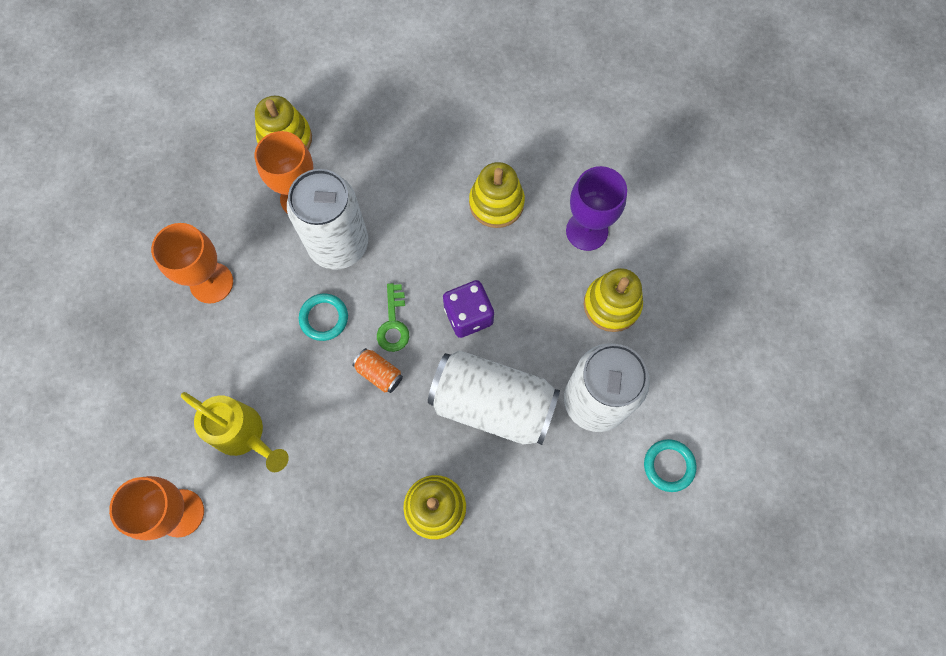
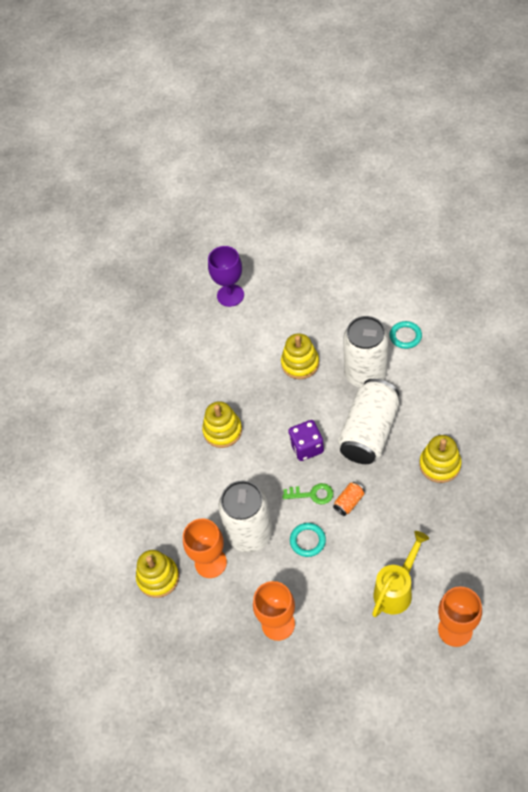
camera: 80 degrees left, 15 degrees down
purple goblet [566,166,627,251] -> purple goblet moved to [208,246,244,307]

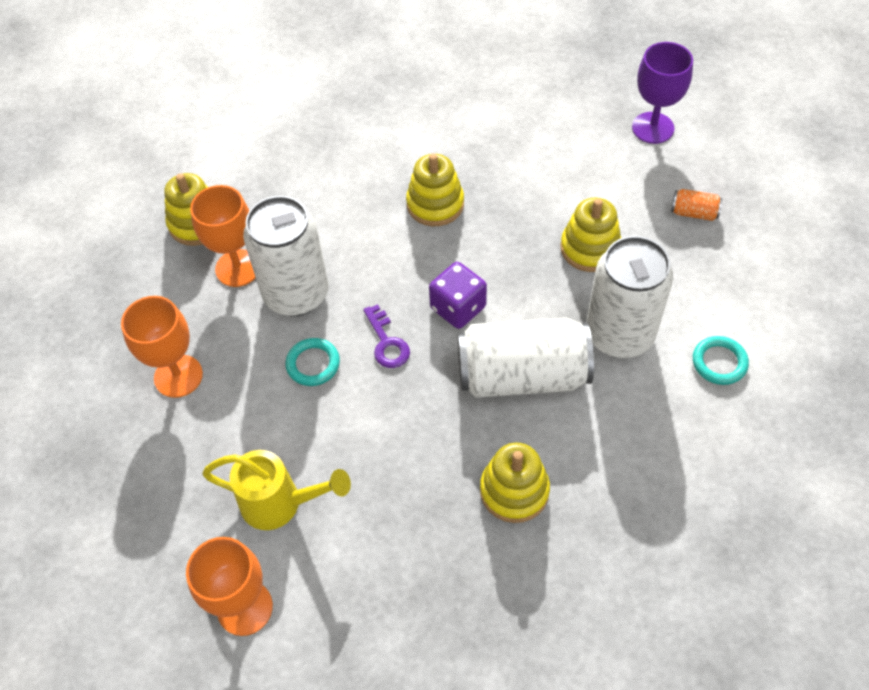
camera: 60 degrees right, 0 degrees up
green key [282,483,333,504] -> purple key [363,304,410,368]
orange can [333,482,365,516] -> orange can moved to [671,189,723,221]

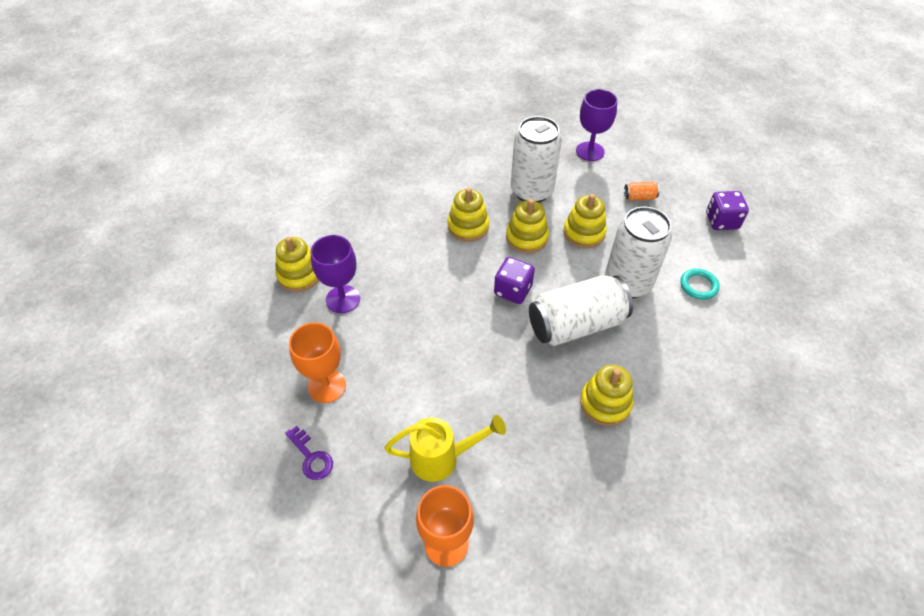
camera: 20 degrees left, 5 degrees down
orange goblet [190,185,256,287] -> purple goblet [311,235,360,313]
white can [243,196,329,316] -> white can moved to [511,116,562,203]
turquoise ring [285,338,340,386] -> none
purple key [363,304,410,368] -> purple key moved to [285,426,333,480]
none -> yellow stacking toy [506,199,549,253]
none -> purple dice [706,191,749,230]

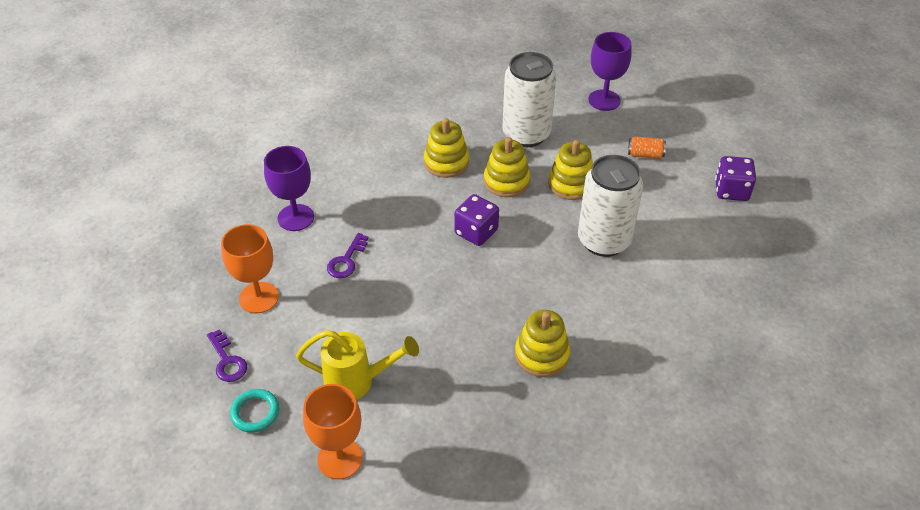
camera: 10 degrees right, 5 degrees down
yellow stacking toy [275,237,319,292] -> none
white can [529,275,633,346] -> none
turquoise ring [680,268,720,300] -> turquoise ring moved to [230,389,279,432]
none -> purple key [327,233,369,278]

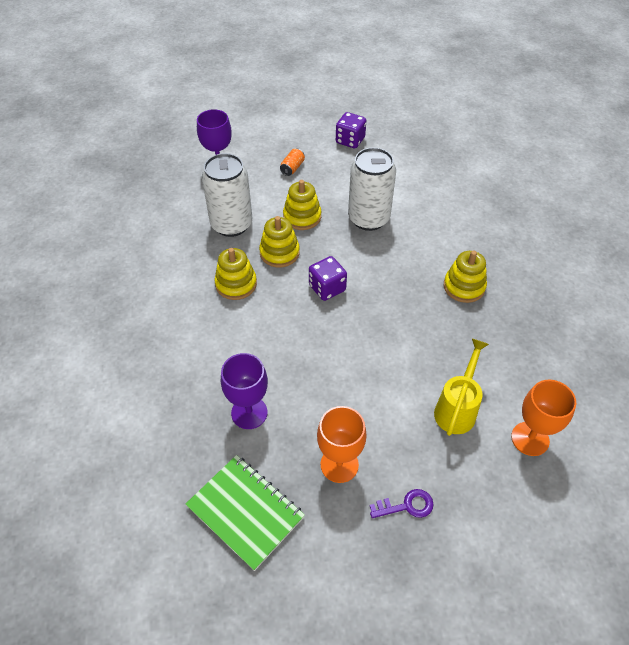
camera: 70 degrees left, 5 degrees up
turquoise ring [230,389,279,432] -> none
purple key [327,233,369,278] -> none
none -> green notebook [186,455,305,571]

